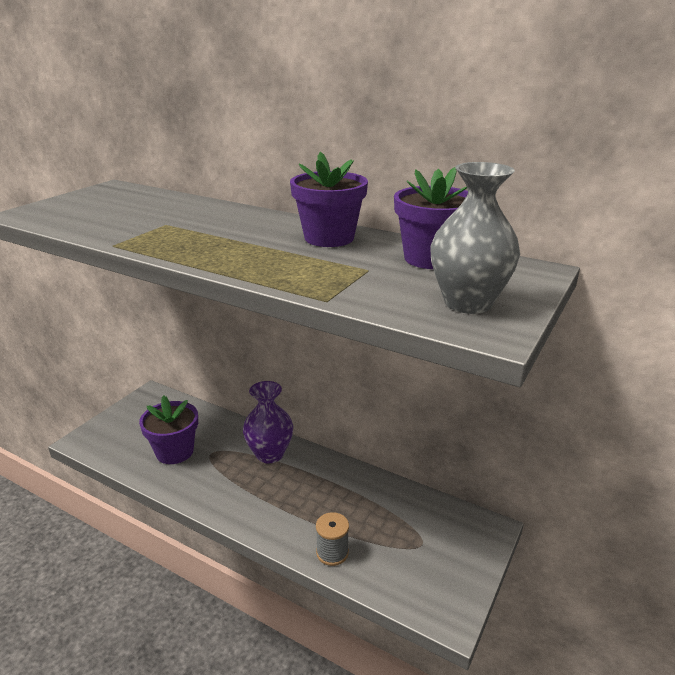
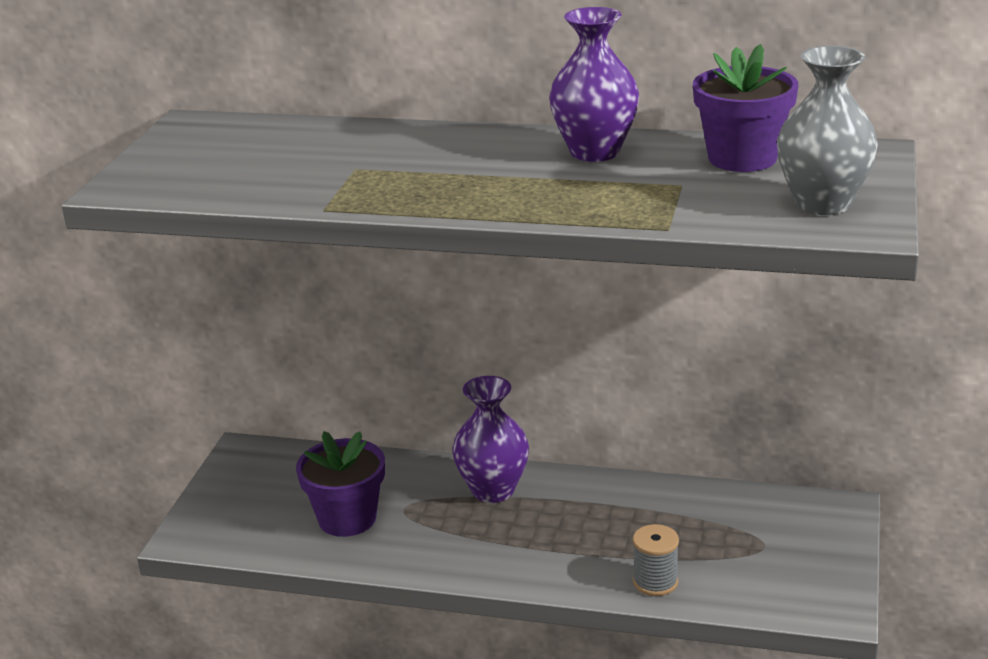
camera: 15 degrees left, 0 degrees up
purple flower pot [290,152,368,247] -> purple vase [549,7,639,162]

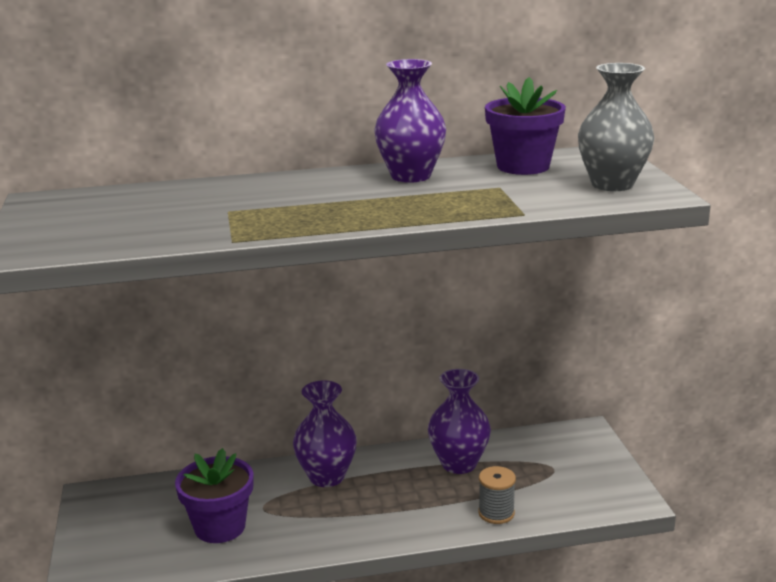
camera: 25 degrees left, 5 degrees down
none -> purple vase [428,369,491,474]

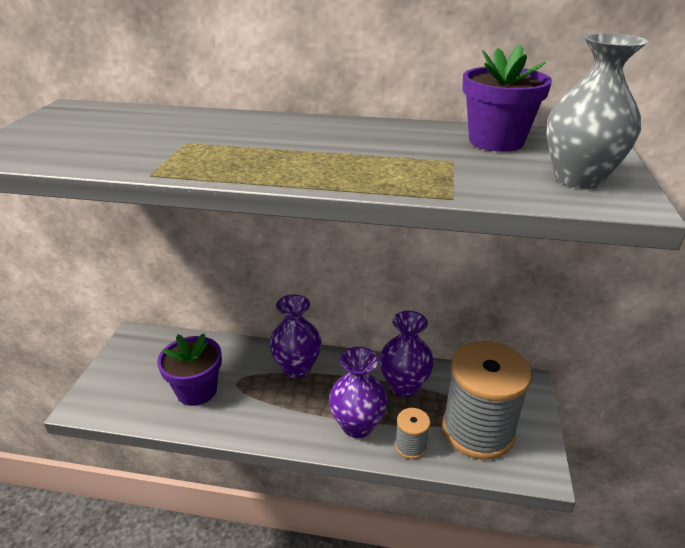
camera: 20 degrees right, 10 degrees up
purple vase [374,59,446,183] -> purple vase moved to [329,347,388,438]
none -> grey spool [442,341,532,459]

